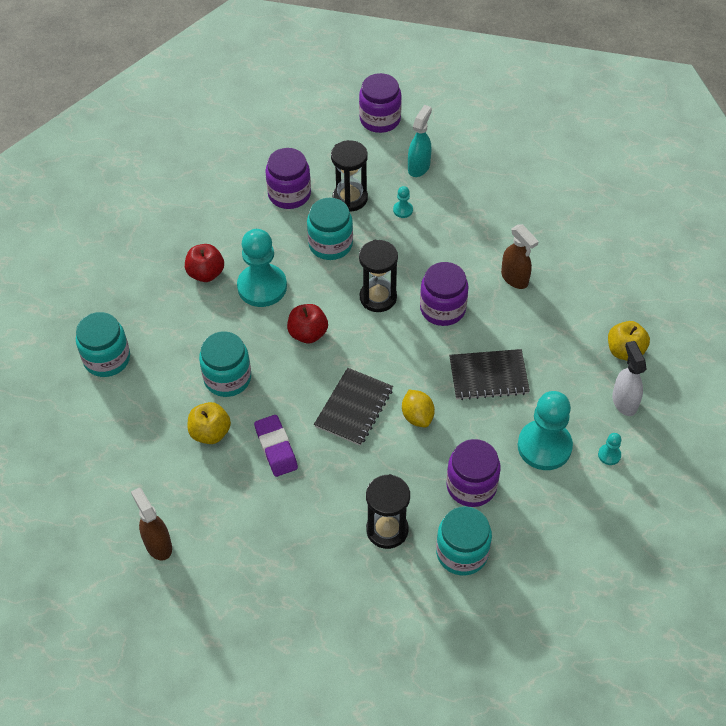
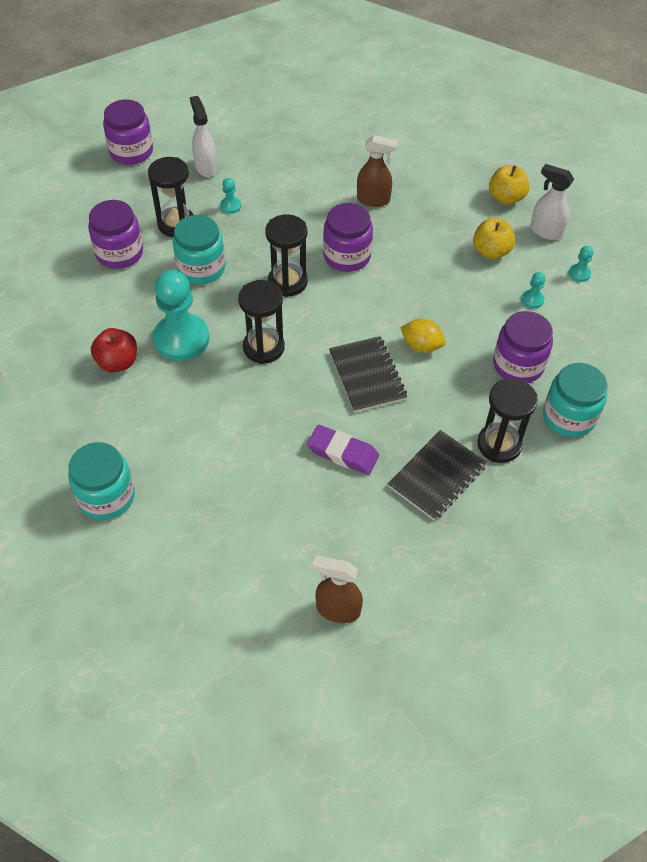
camera: 45 degrees left, 0 degrees up
yellow apple [188,402,231,444] -> yellow apple moved to [473,218,515,259]
turquoise jar [199,331,251,397] -> none
red apple [287,304,328,344] -> black hourglass [238,280,285,364]
turquoise spray bottle [408,105,432,177] -> white spray bottle [190,96,217,177]
black notebook [449,349,530,400] -> black notebook moved to [388,430,487,521]
turquoise pawn [518,391,573,470] -> turquoise pawn [521,272,546,308], size x0.42

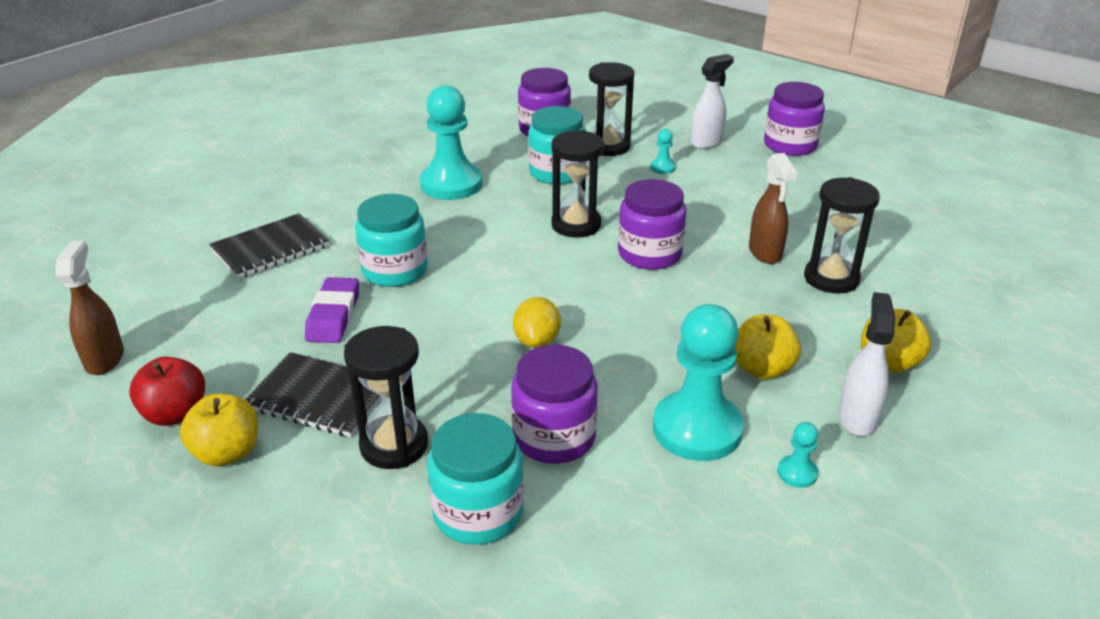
camera: 70 degrees right, 20 degrees down
turquoise jar [68,442,135,520] -> turquoise jar moved to [355,194,428,287]
red apple [91,328,137,372] -> red apple moved to [129,357,205,426]
purple jar [103,100,153,165] -> purple jar moved to [764,82,825,156]
black hourglass [238,280,285,364] -> black hourglass moved to [804,177,880,294]
black notebook [329,336,407,413] -> black notebook moved to [209,213,329,279]
turquoise pawn [521,272,546,308] -> turquoise pawn [653,304,744,461], size x2.39
none -> yellow apple [180,394,258,466]

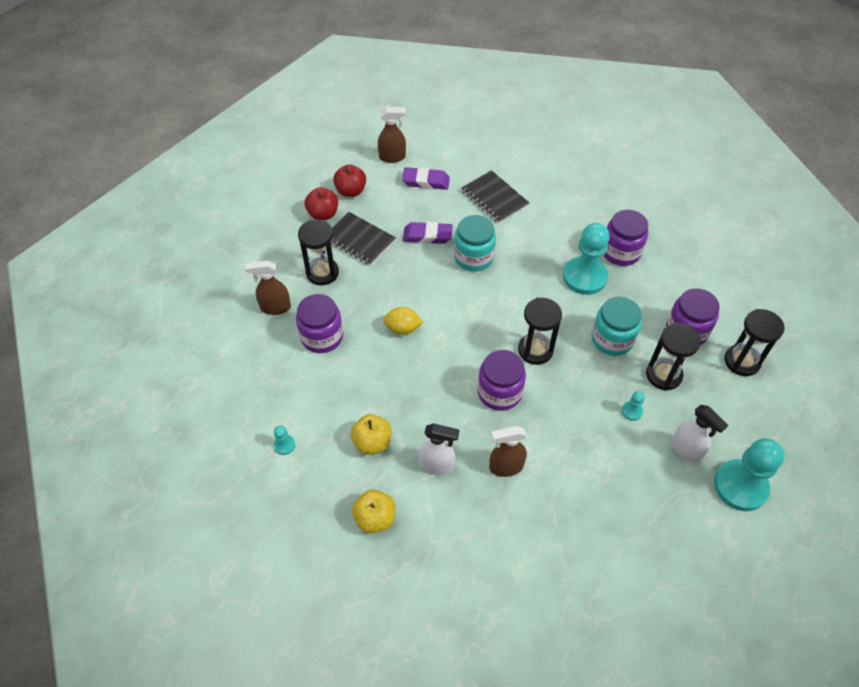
camera: 90 degrees right, 20 degrees up
yellow apple [180,394,258,466] -> red apple [305,187,338,220]
black notebook [245,352,382,437] -> black notebook turned 75 degrees counterclockwise [331,212,396,266]
turquoise jar [427,413,524,545] -> brown spray bottle [245,261,291,315]
turquoise pawn [653,304,744,461] -> turquoise pawn moved to [714,438,784,511]
purple jar [764,82,825,156] -> purple jar moved to [604,210,648,266]
black hourglass [804,177,880,294] -> black hourglass moved to [724,309,785,376]
white spray bottle [838,292,895,436] -> white spray bottle moved to [419,423,460,476]
none -> purple eraser [402,167,450,190]

